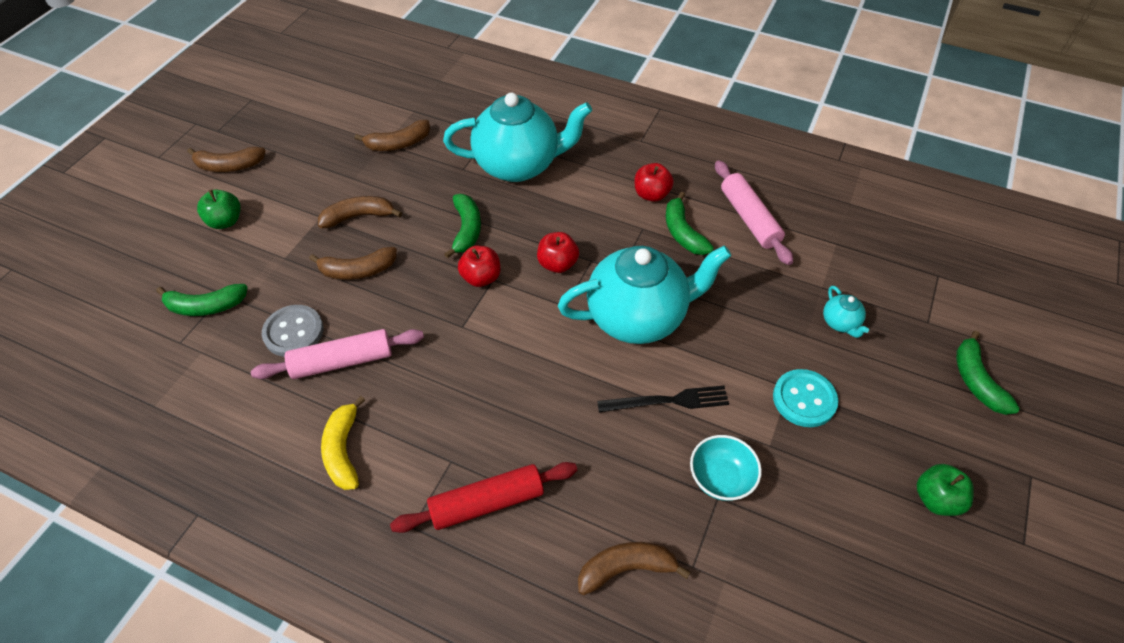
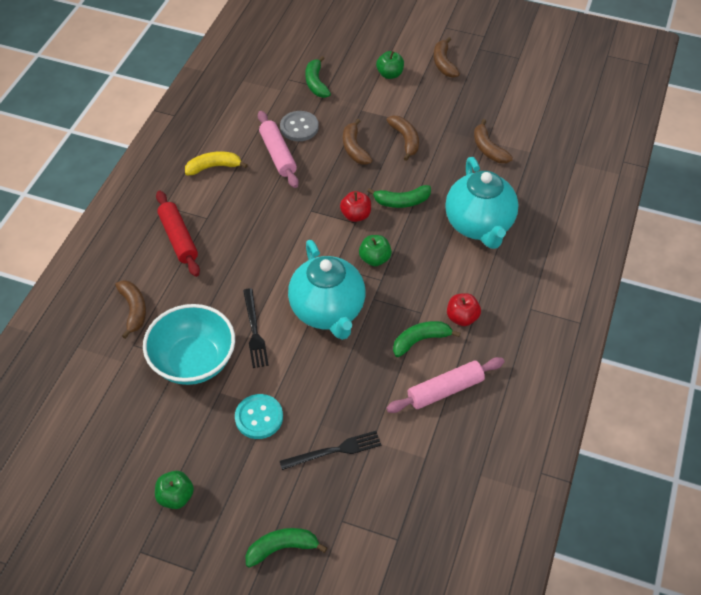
camera: 85 degrees right, 0 degrees up
red apple [537,232,579,273] -> green apple [359,235,392,266]
turquoise bowl [690,435,762,501] -> turquoise bowl [143,304,235,385], size x1.88
turquoise teapot [823,286,869,338] -> black fork [280,431,381,470]

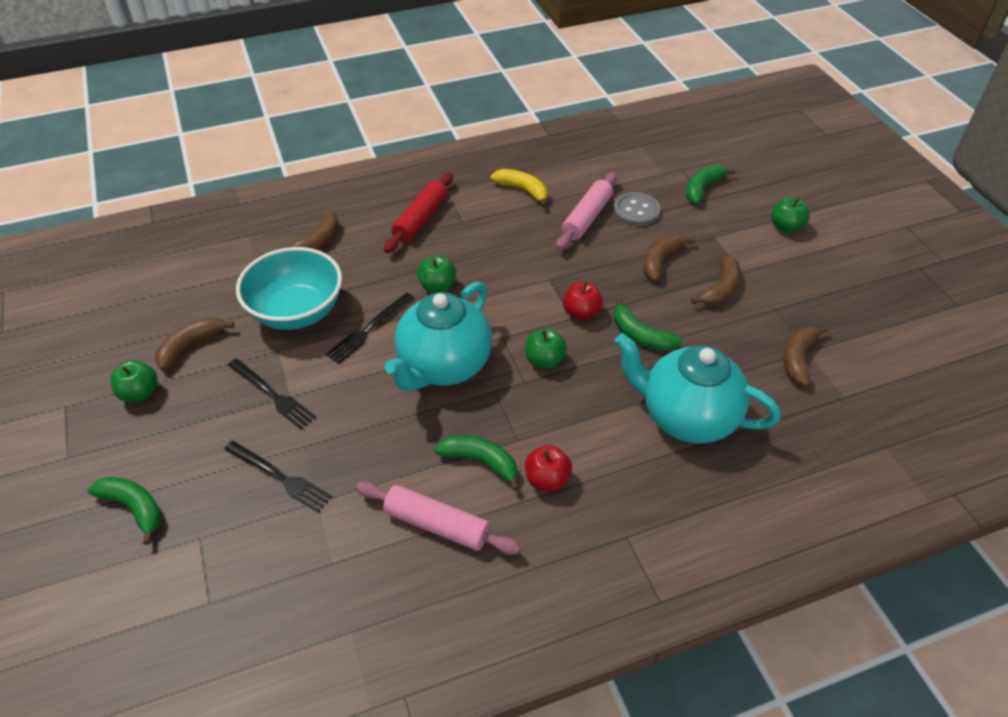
camera: 50 degrees right, 5 degrees down
turquoise button [235,394,283,439] -> black fork [228,358,316,429]
brown banana [434,37,460,78] -> brown banana moved to [155,317,234,370]
turquoise teapot [445,157,519,249] -> turquoise teapot turned 75 degrees clockwise [615,333,780,444]
none -> green apple [417,255,456,293]

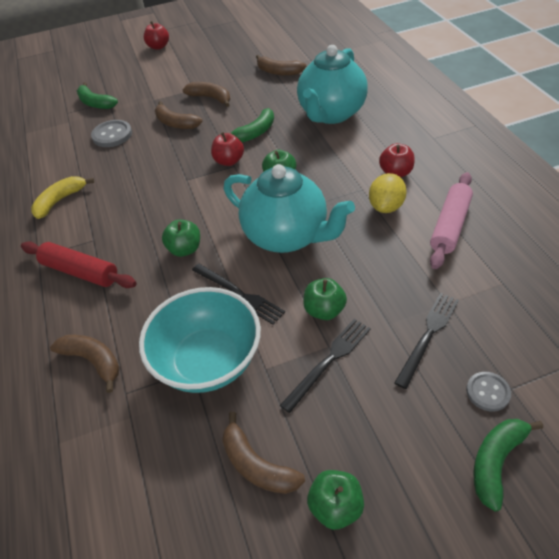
camera: 85 degrees left, 0 degrees up
green banana [435,435,519,491] -> yellow lemon [369,173,407,213]
pink rolling pin [556,172,617,250] -> none
green apple [771,197,809,233] -> green apple moved to [303,278,347,320]
none -> red apple [144,21,169,50]
none -> grey button [466,372,511,412]

